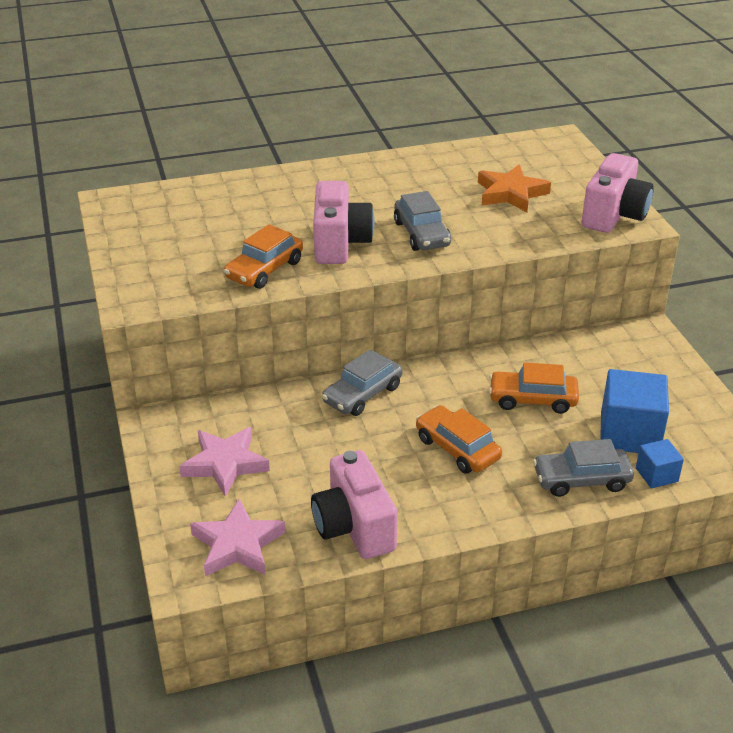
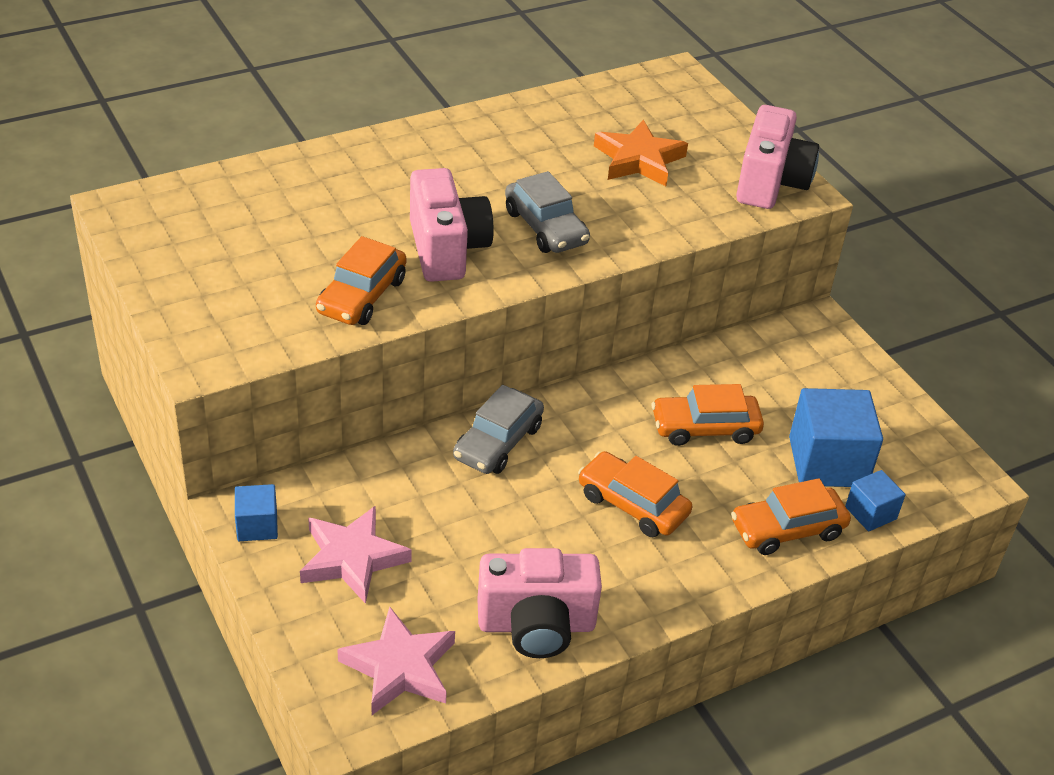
camera: 15 degrees left, 5 degrees up
pink camera [311,450,397,559] -> pink camera turned 60 degrees counterclockwise [477,548,602,658]
grey car [533,439,634,497] -> orange car [731,478,851,555]
none -> blue cube [235,484,278,541]

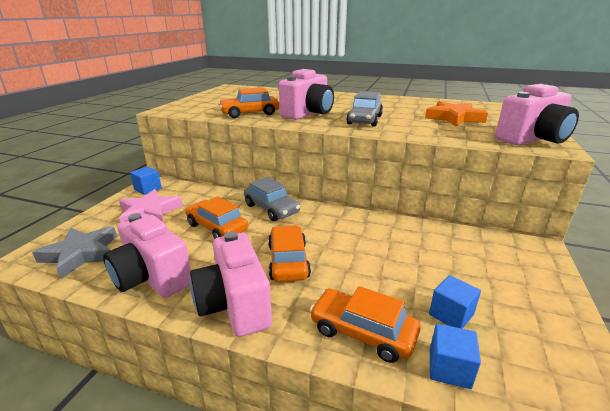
camera: 50 degrees right, 15 degrees down
pink star [337,606,455,715] -> grey star [32,226,117,279]
grey car [453,385,544,474] -> grey car turned 120 degrees counterclockwise [244,177,300,221]
orange car [652,384,764,446] -> orange car moved to [185,196,248,239]
blue cube [789,388,883,487] -> blue cube [429,275,481,329], size x0.53
none -> pink camera [190,231,272,337]

